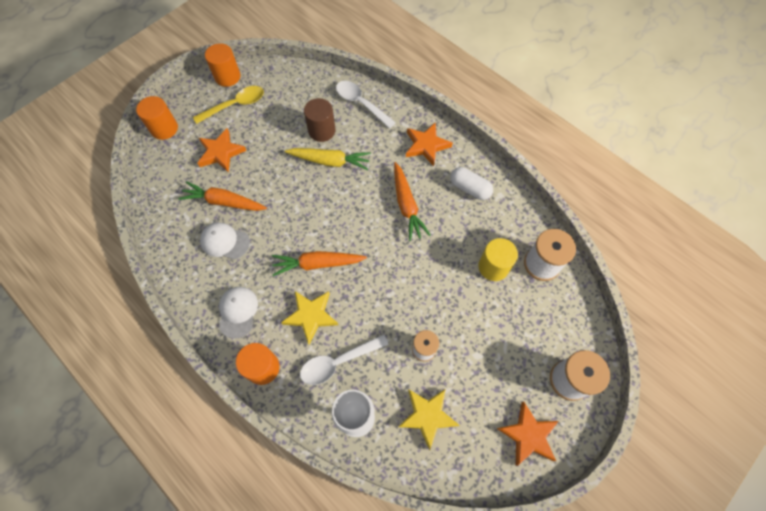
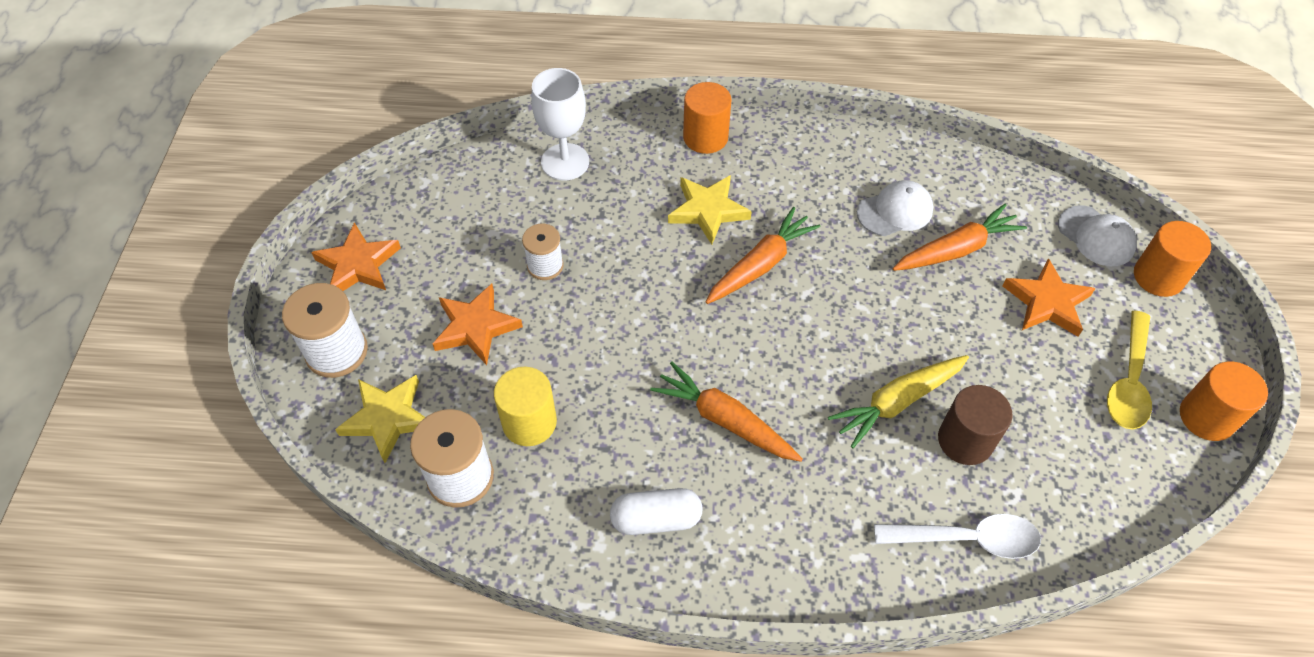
camera: 140 degrees right, 10 degrees down
white cap [219,287,258,339] -> white cap moved to [1058,205,1137,266]
white spoon [300,334,389,385] -> none
yellow star [398,389,460,450] -> yellow star moved to [335,375,425,463]
orange star [406,122,453,166] -> orange star moved to [433,284,523,365]

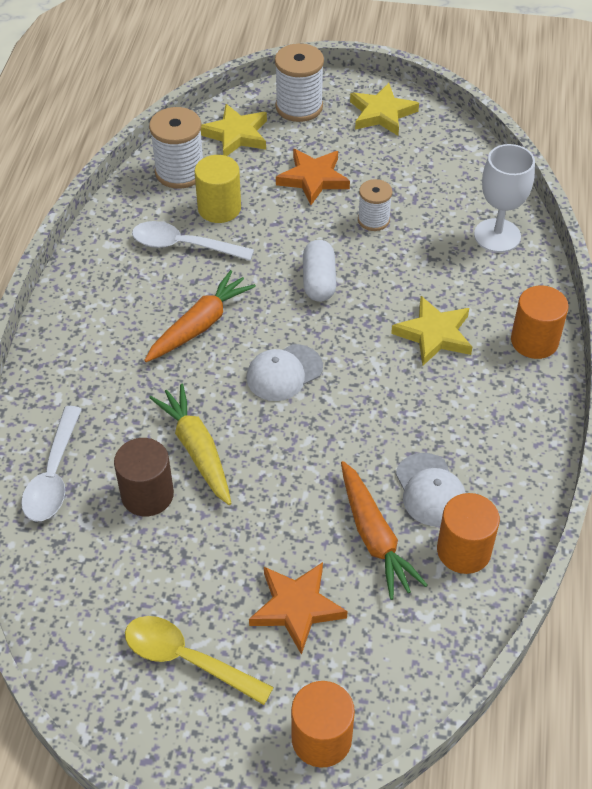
camera: 95 degrees right, 5 degrees down
orange star [311,222,401,291] -> yellow star [350,83,419,136]
white capsule [610,488,702,535] -> white capsule moved to [303,240,336,302]
orange carrot [706,207,820,304] -> none
white cap [1058,205,1137,266] -> white cap moved to [246,344,323,401]
orange cylinder [1180,361,1268,441] -> orange cylinder moved to [437,493,500,574]
none -> white spoon [132,221,254,261]

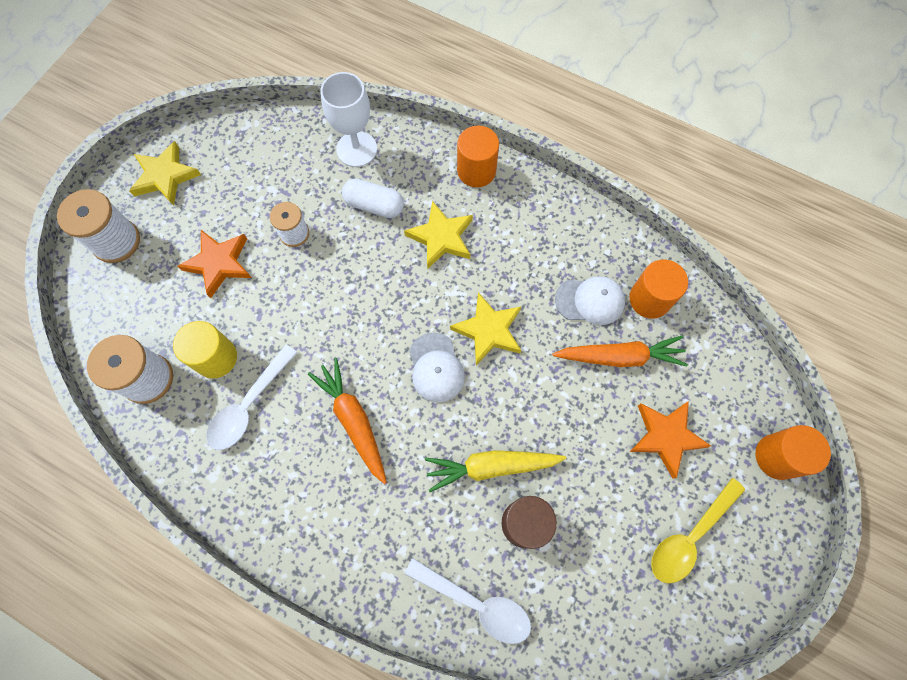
camera: 70 degrees left, 20 degrees up
yellow star [201,104,267,156] -> yellow star moved to [450,292,521,365]
white capsule [303,240,336,302] -> white capsule moved to [342,178,404,218]

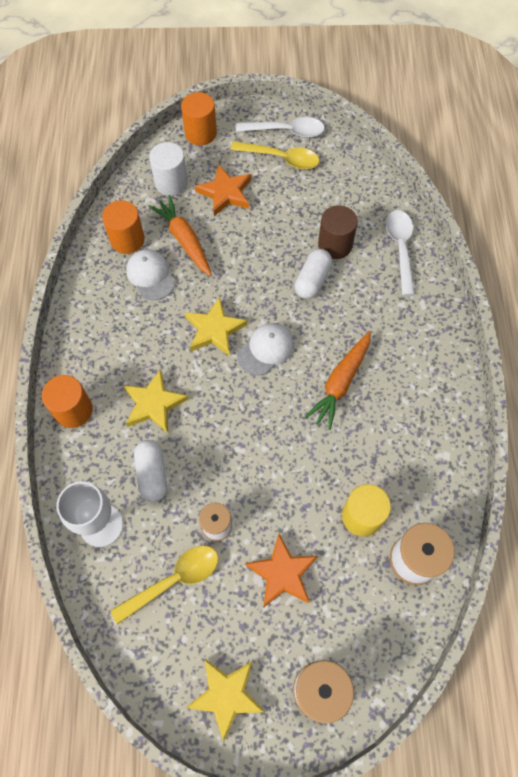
camera: 120 degrees left, 5 degrees down
white spoon [206,344,298,450] -> white spoon moved to [235,117,325,138]
yellow carrot [425,450,566,492] -> white capsule [295,249,332,299]
none -> yellow spoon [110,546,218,624]
none -> white cylinder [149,142,188,196]

